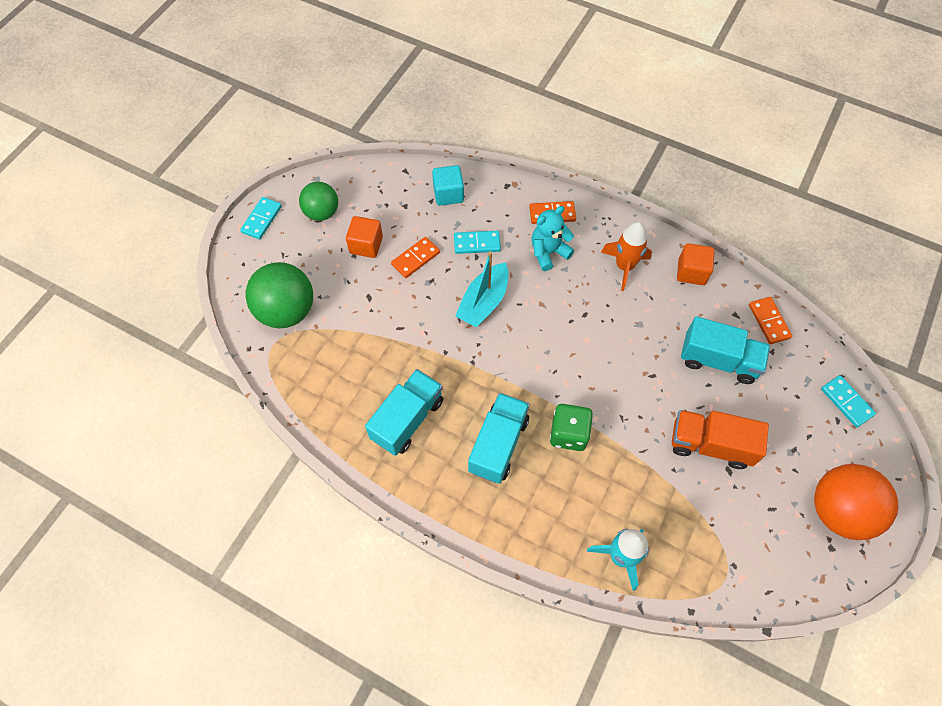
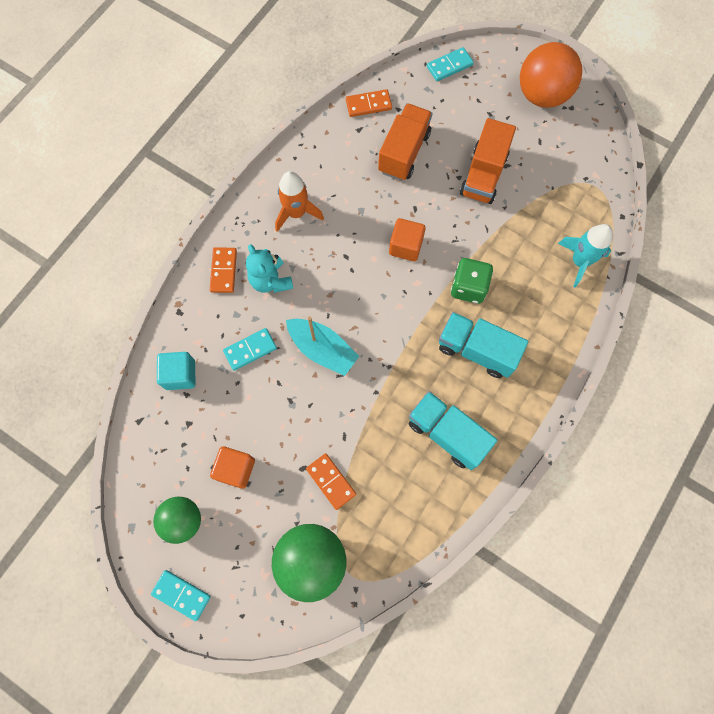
camera: 85 degrees left, 10 degrees up
orange domino [391,237,440,278] -> orange domino moved to [306,454,356,510]
turquoise domino [454,231,501,254] -> turquoise domino turned 60 degrees clockwise [223,328,277,371]
orange cube [677,243,715,285] -> orange cube moved to [389,218,426,261]
turquoise truck [681,316,770,384] -> orange truck [378,103,432,181]

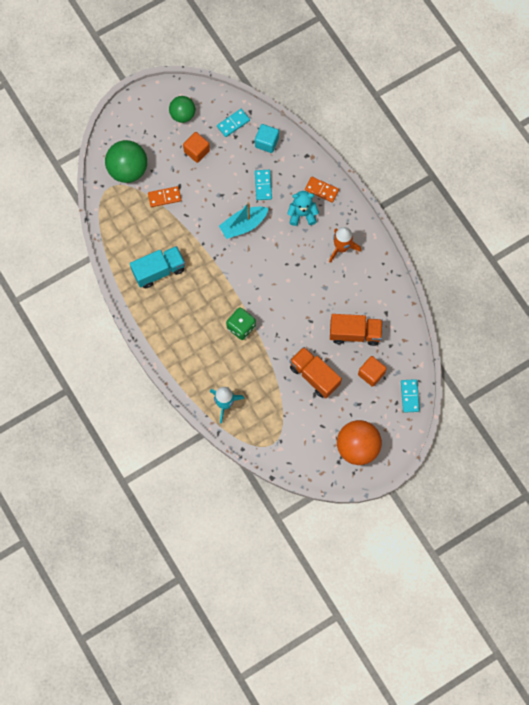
camera: 115 degrees right, 0 degrees up
turquoise domino [151,570,211,621] -> turquoise domino moved to [217,109,250,137]
orange domino [346,89,392,117] -> none
orange truck [378,103,432,181] -> orange truck turned 45 degrees counterclockwise [330,314,383,346]
orange cube [389,218,426,261] -> orange cube moved to [358,356,387,387]
turquoise truck [439,312,528,378] -> none

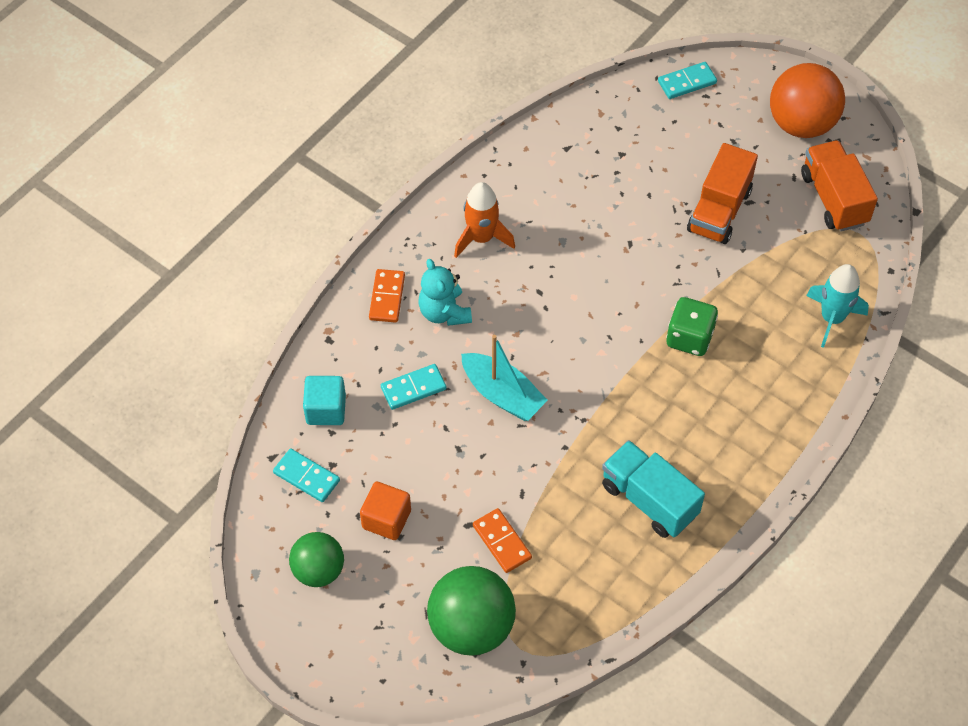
camera: 110 degrees left, 15 degrees down
orange truck [330,314,383,346] -> orange truck moved to [801,140,878,232]
orange cube [358,356,387,387] -> none

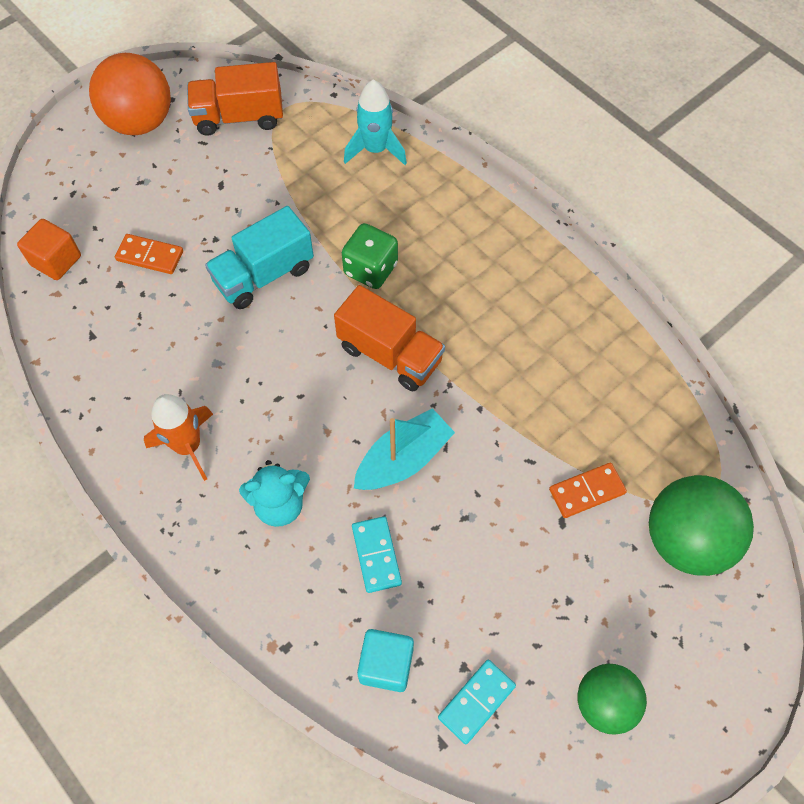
camera: 80 degrees left, 5 degrees up
orange cube [360,482,411,540] -> orange cube moved to [17,219,81,280]
orange domino [369,269,405,323] -> orange domino moved to [115,234,183,274]
turquoise truck [602,440,705,538] -> turquoise truck moved to [205,206,314,309]
turquoise domino [658,62,717,99] -> none
orange truck [687,143,758,244] -> orange truck moved to [334,285,445,391]

